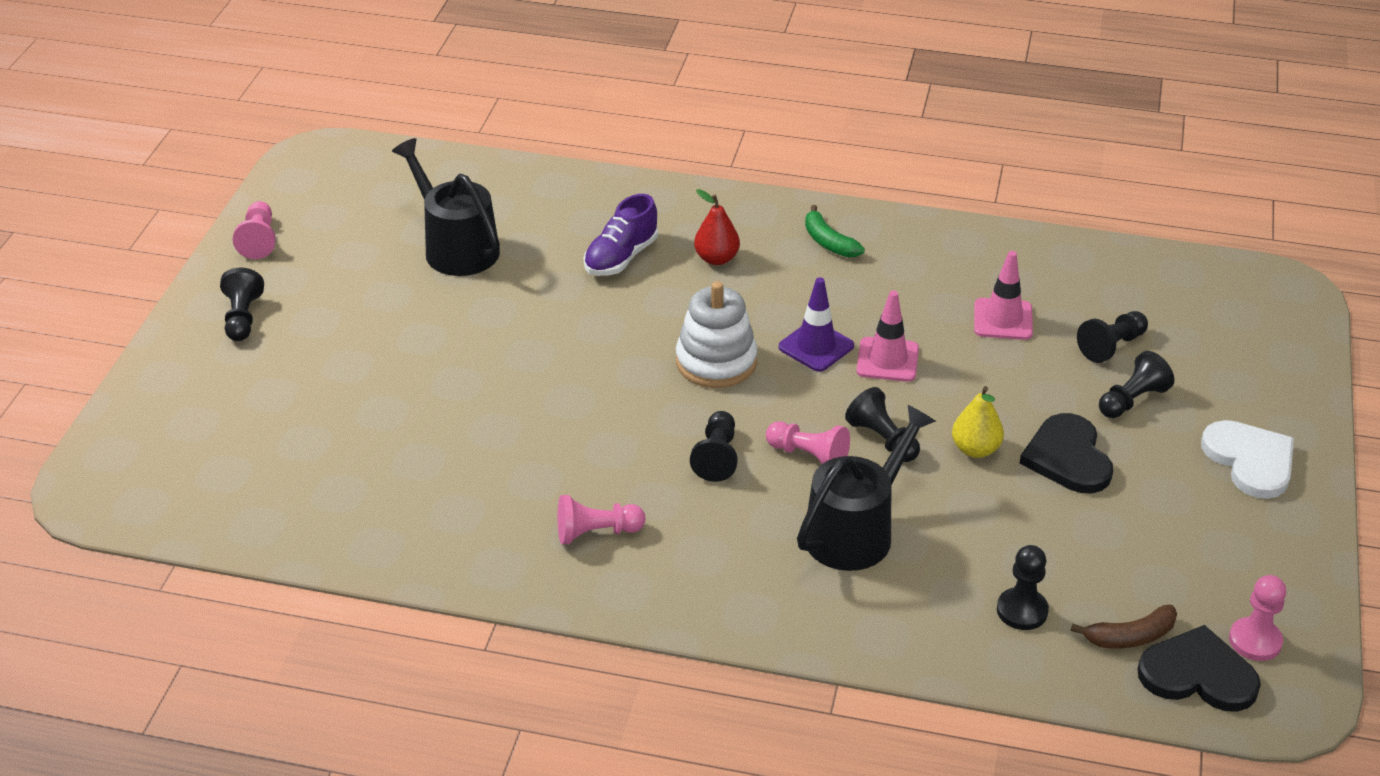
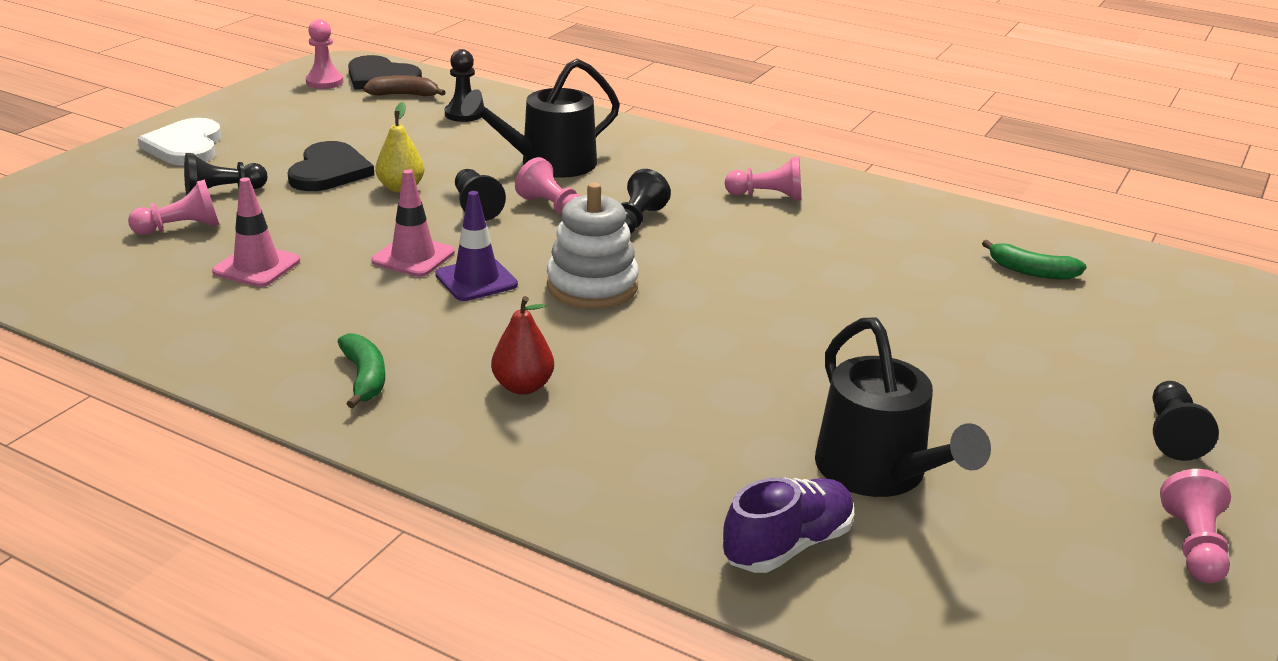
camera: 165 degrees left, 10 degrees down
purple shoe [584,194,658,276] -> purple shoe moved to [723,477,854,573]
black pawn [1077,311,1148,363] -> pink pawn [128,179,220,235]
none -> green banana [982,240,1087,279]

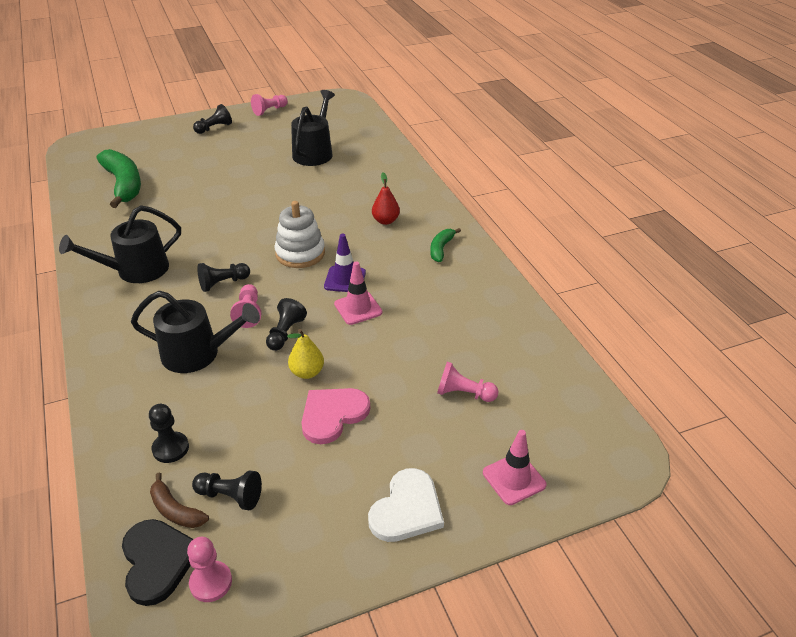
camera: 140 degrees left, 10 degrees up
black pawn [184,153,267,195] -> black pawn moved to [192,471,262,510]
pink traffic cone [212,177,300,287] -> pink traffic cone moved to [483,430,546,505]
black heart [287,141,374,191] -> pink heart [301,388,370,444]
purple shoe [723,477,854,573] -> none
pink pawn [725,157,801,201] -> black watering can [59,205,181,283]
green banana [982,240,1087,279] -> green banana [97,149,141,208], size x1.98

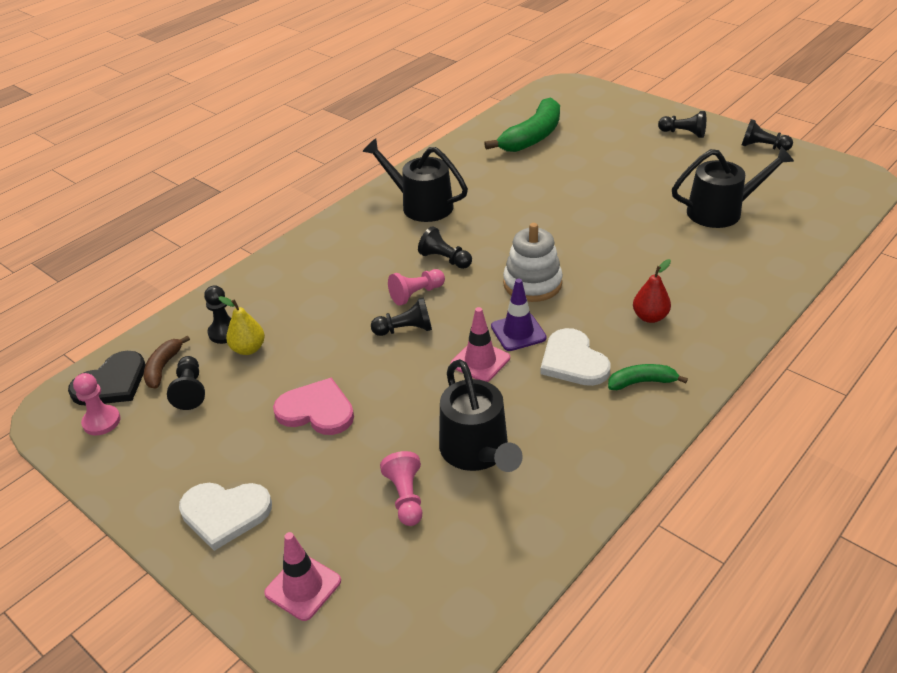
camera: 65 degrees right, 0 degrees up
black watering can [131,291,260,373] -> black watering can moved to [439,359,523,472]
pink pawn [251,94,288,116] -> black pawn [742,119,793,151]
yellow pear [287,329,324,379] -> yellow pear moved to [218,296,265,355]
none -> white heart [540,328,611,386]

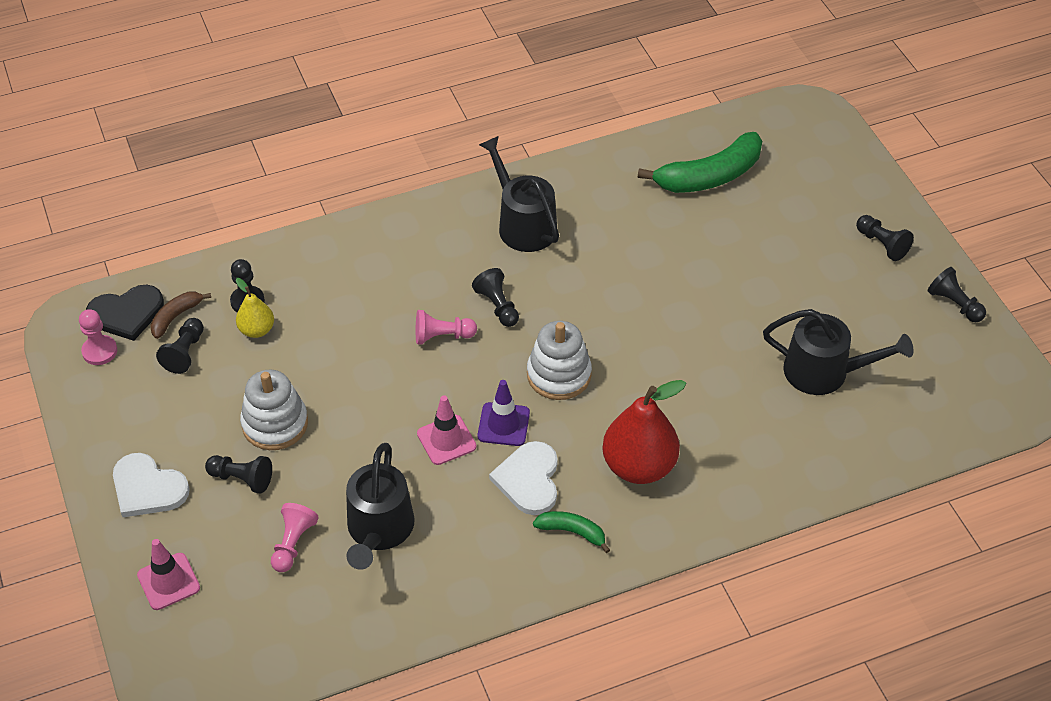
camera: 25 degrees right, 10 degrees up
pink heart [273,377,354,435] -> white stacking toy [240,370,308,450]
black pawn [371,297,432,336] -> black pawn moved to [205,455,272,493]
red pear [633,259,671,323] -> red pear [602,380,686,484], size x1.89

